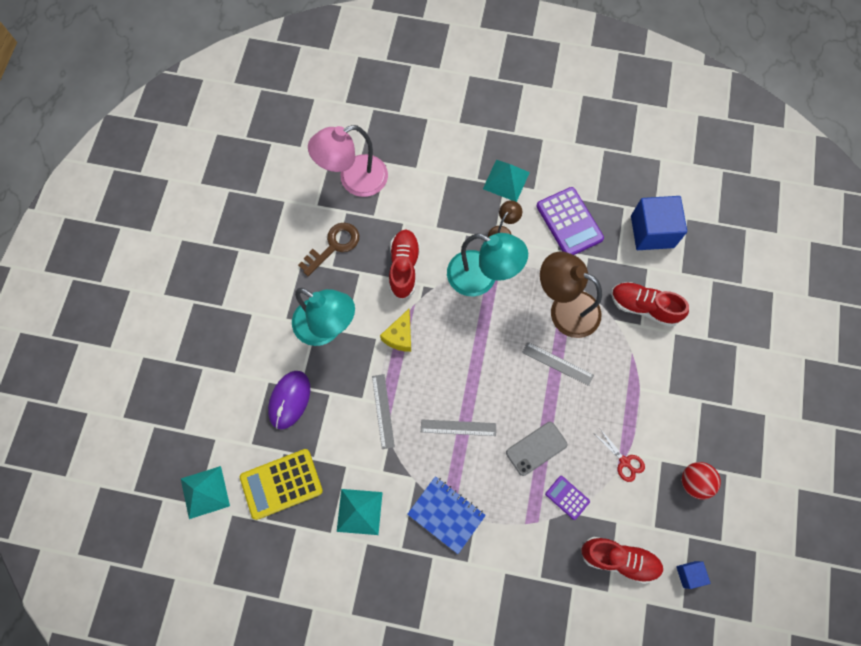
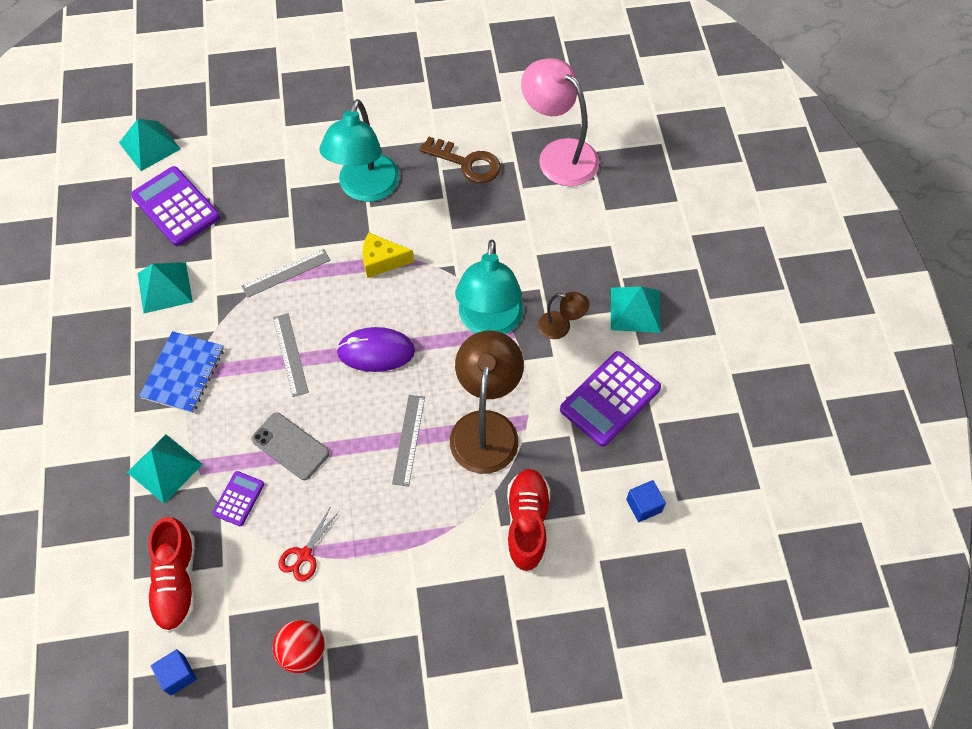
camera: 70 degrees right, 10 degrees down
yellow calculator [240,449,323,520] -> purple calculator [131,166,220,246]
purple mouse [268,371,310,429] -> purple mouse moved to [336,327,415,372]
red shoe [389,230,420,299] -> none
blue cube [631,196,687,250] -> blue cube [626,480,666,522], size x0.48
none -> turquoise pyramid [127,434,203,503]

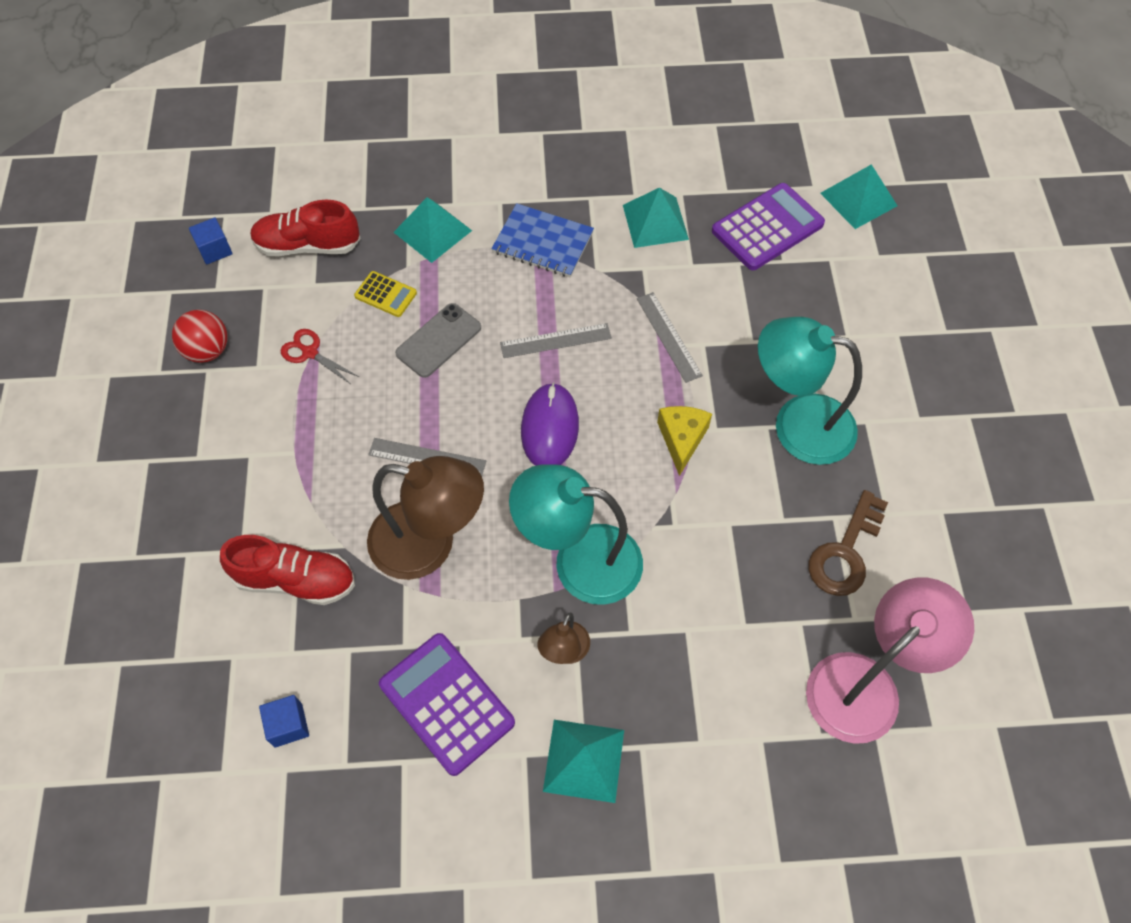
camera: 95 degrees right, 0 degrees up
purple calculator [212,471,264,526] -> yellow calculator [354,271,417,317]

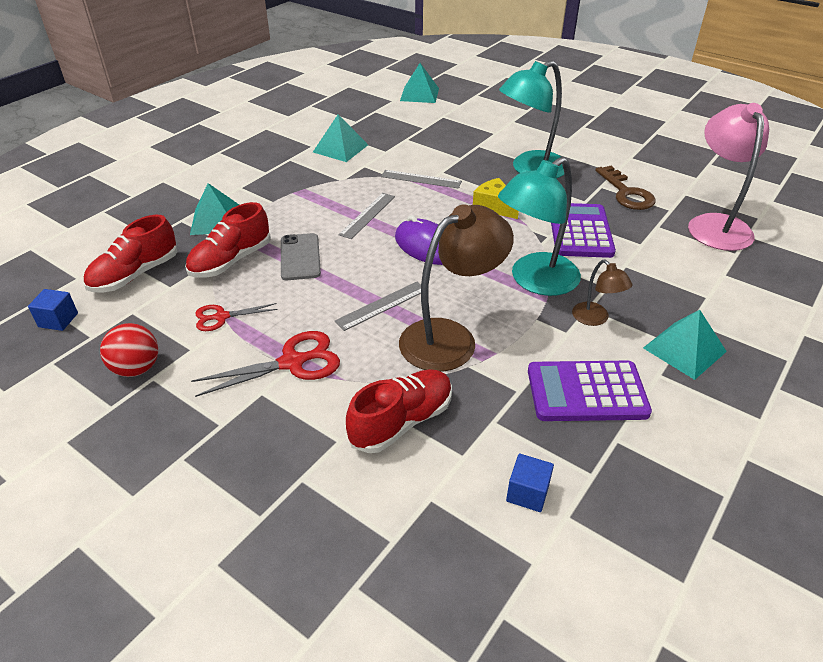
camera: 50 degrees left, 20 degrees down
yellow calculator [354,271,417,317] -> red shoe [185,202,271,278]
blue notebook [491,203,594,277] -> none
purple calculator [712,183,825,270] -> purple calculator moved to [551,203,616,258]
none -> red scissors [191,331,340,397]

